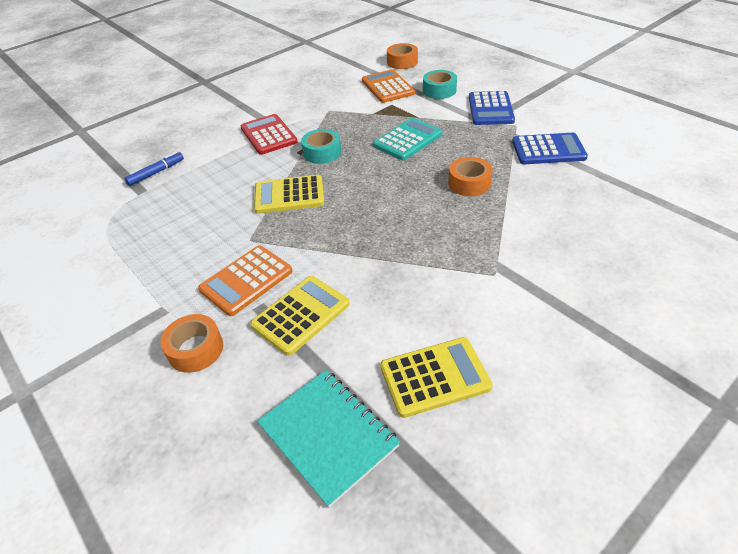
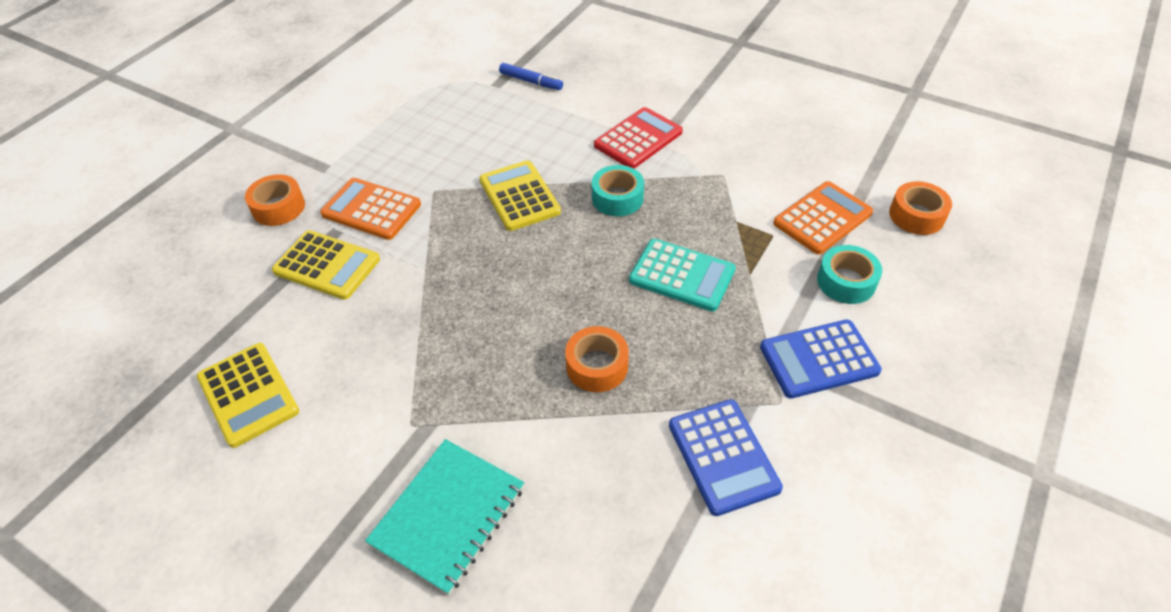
camera: 70 degrees right, 5 degrees up
turquoise notebook [257,370,400,508] -> turquoise notebook moved to [365,439,524,595]

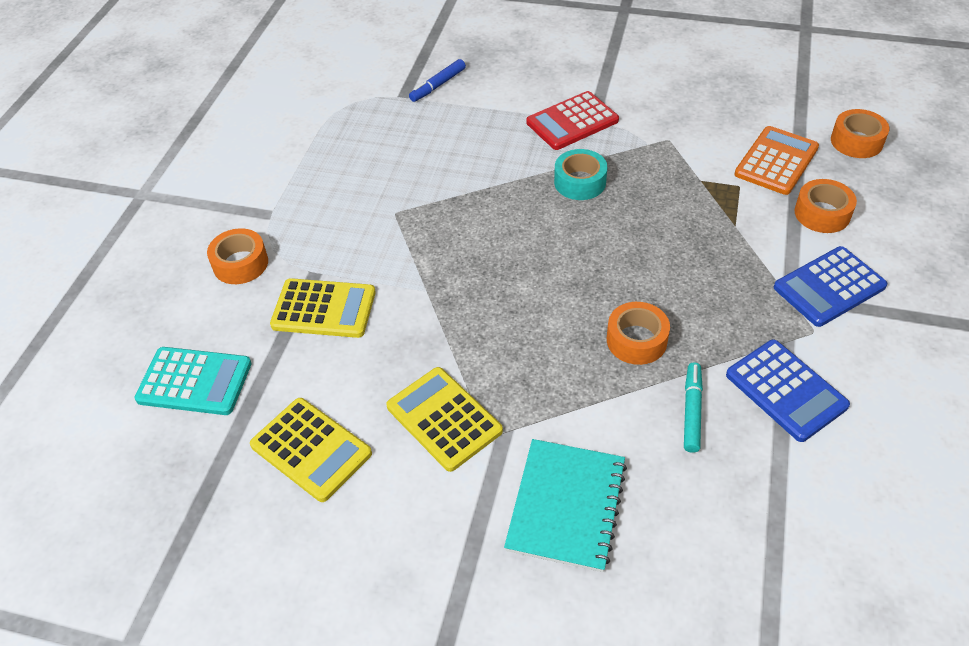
camera: 15 degrees left, 0 degrees up
orange calculator [320,178,421,240] -> none
yellow calculator [479,160,561,231] -> yellow calculator moved to [386,367,503,472]
blue marker [499,63,563,90] -> blue marker turned 120 degrees clockwise [409,59,466,102]
red calculator [594,107,683,168] -> red calculator turned 150 degrees counterclockwise [526,91,619,150]
turquoise calculator [629,239,736,311] -> turquoise calculator moved to [134,347,252,415]
turquoise tape [817,245,882,304] -> orange tape [795,179,857,233]
none -> turquoise marker [684,363,703,453]

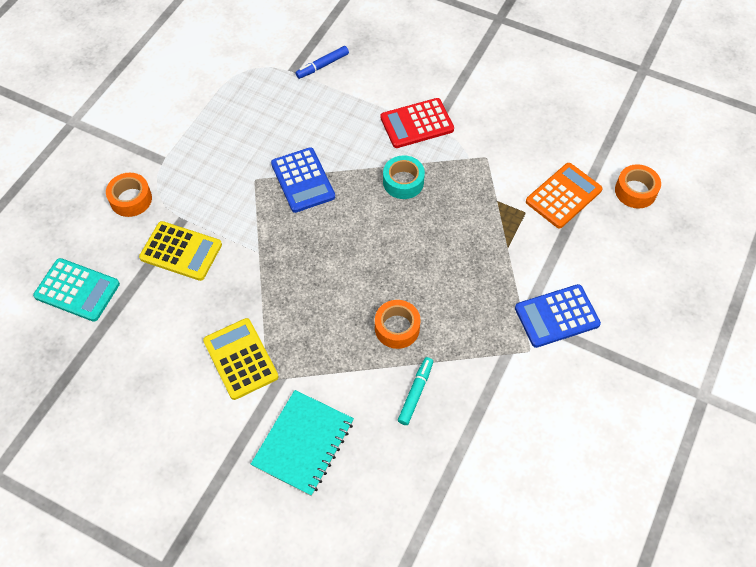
camera: 10 degrees right, 10 degrees up
yellow calculator [250,398,372,502] -> none
blue calculator [726,339,850,442] -> blue calculator moved to [271,147,335,213]
orange tape [795,179,857,233] -> none

